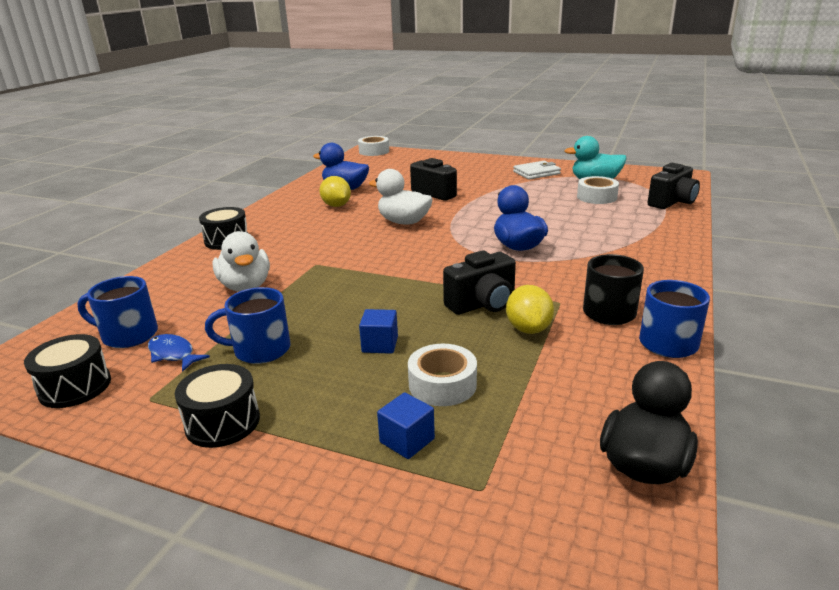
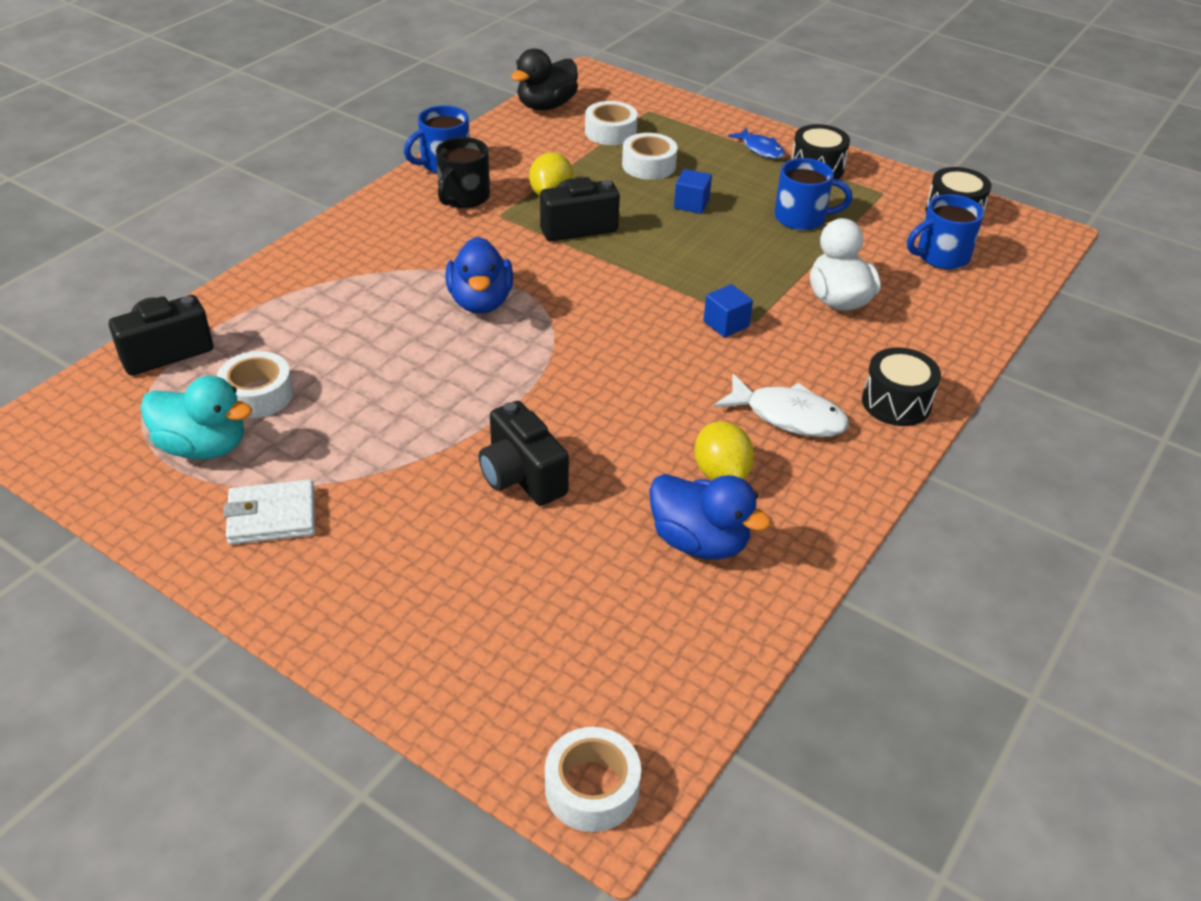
camera: 170 degrees left, 15 degrees up
blue mug [77,276,158,348] -> blue mug turned 135 degrees clockwise [907,194,984,269]
blue fish [148,334,210,372] -> blue fish moved to [728,128,785,159]
white duck [369,169,433,225] -> none
blue cube [377,392,435,459] -> blue cube moved to [704,284,753,338]
none -> white tape [585,101,638,145]
none -> white fish [714,374,849,437]

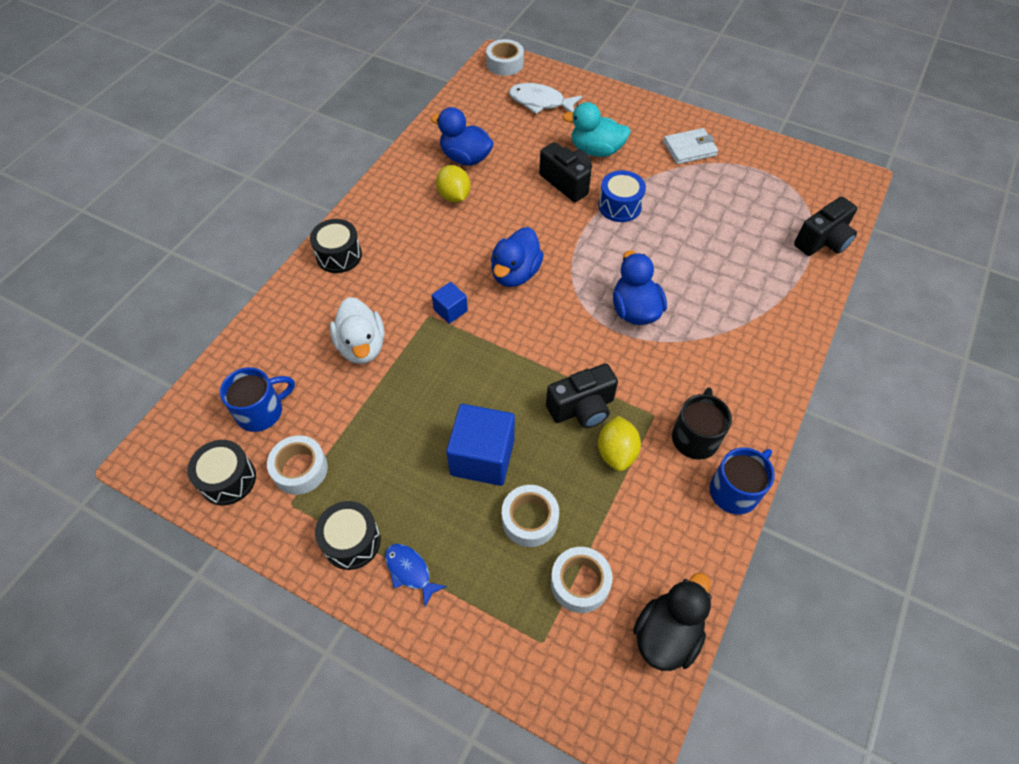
camera: 175 degrees right, 15 degrees up
turquoise duck [140,376,253,459] -> turquoise duck moved to [562,102,631,157]
white tape [217,351,294,418] -> white tape moved to [267,435,328,495]
blue cube [674,169,712,214] -> blue cube [446,404,515,486], size x1.93
white fish [714,374,849,437] -> white fish moved to [509,83,582,114]
blue mug [774,158,852,230] -> none
none -> blue duck [491,227,544,287]
none -> blue drum [598,170,646,222]

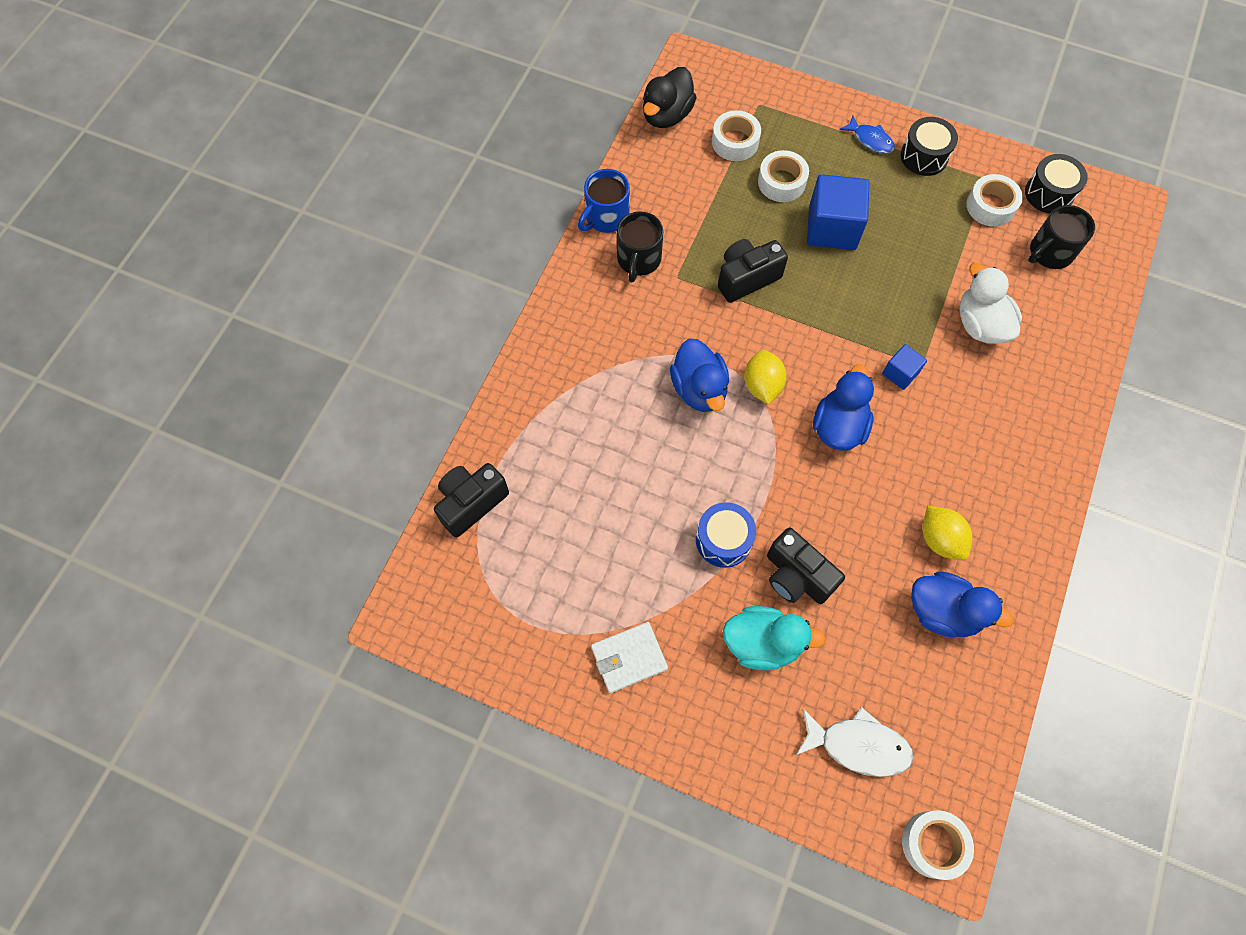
camera: 175 degrees right, 10 degrees up
blue mug [220,367,295,432] -> black mug [1029,205,1095,269]
black drum [310,219,362,273] -> none
yellow lemon [598,416,641,471] -> yellow lemon moved to [744,350,787,405]

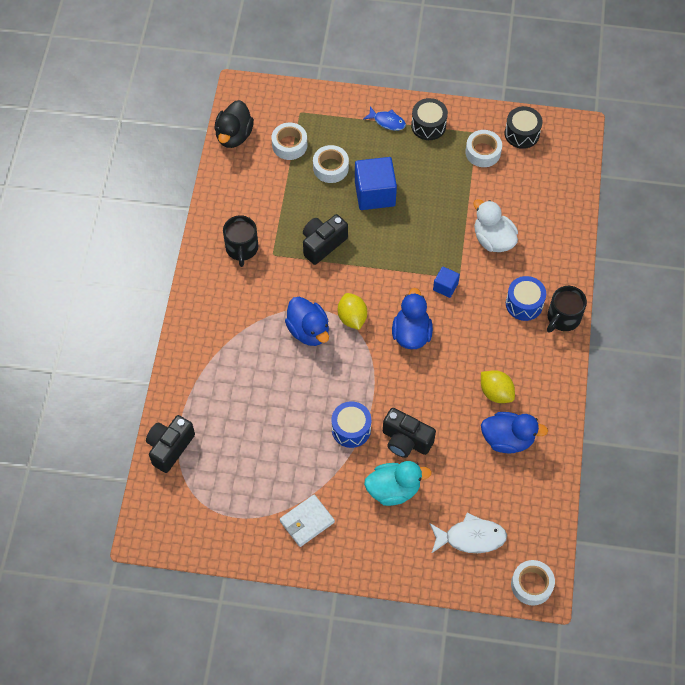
camera: 15 degrees left, 5 degrees down
blue mug [578,169,630,233] -> none
black mug [1029,205,1095,269] -> black mug moved to [547,286,587,333]
none -> blue drum [506,276,546,321]

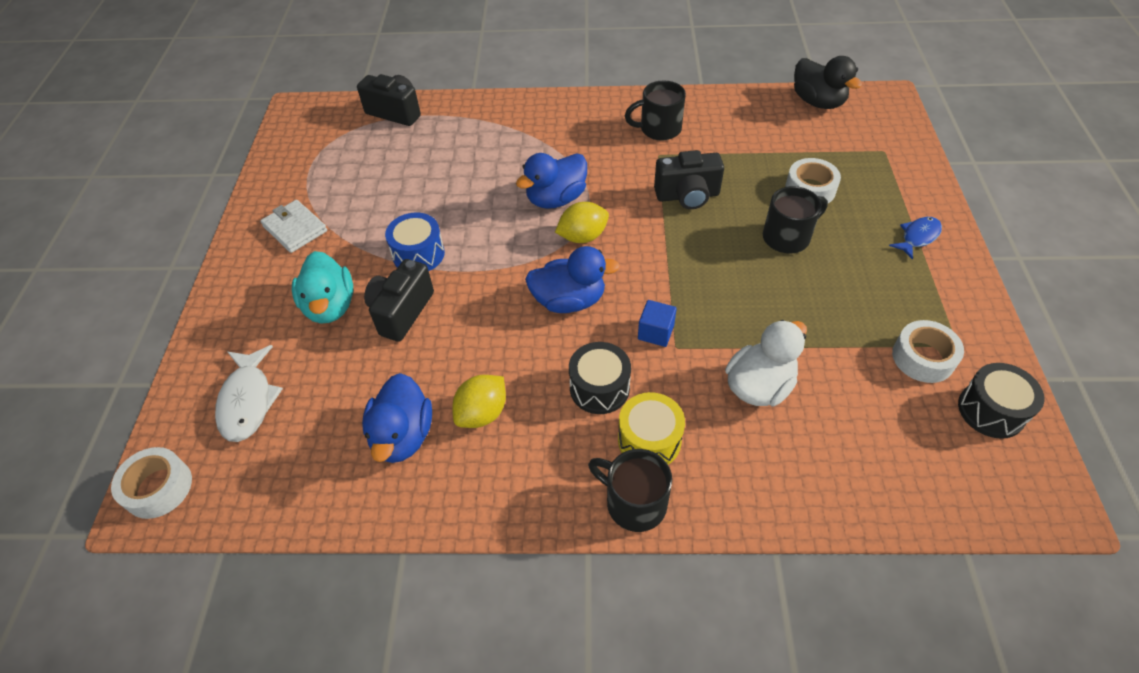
camera: 85 degrees right, 10 degrees down
black duck [214,100,254,148] -> black duck turned 135 degrees counterclockwise [794,56,862,109]
white tape [272,123,307,160] -> none
black camera [303,214,348,265] -> black camera turned 135 degrees clockwise [654,150,724,209]
blue cube [355,157,397,210] -> black mug [763,186,828,254]
blue fish [363,106,406,131] -> blue fish turned 150 degrees counterclockwise [889,217,942,260]
black drum [411,98,448,140] -> black drum moved to [569,342,631,414]
blue drum [506,276,546,321] -> yellow drum [618,392,685,464]

